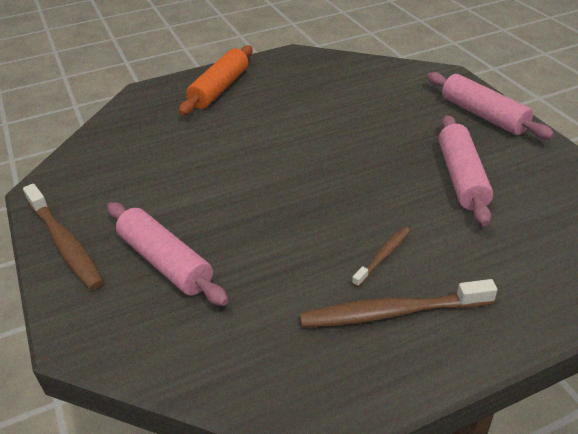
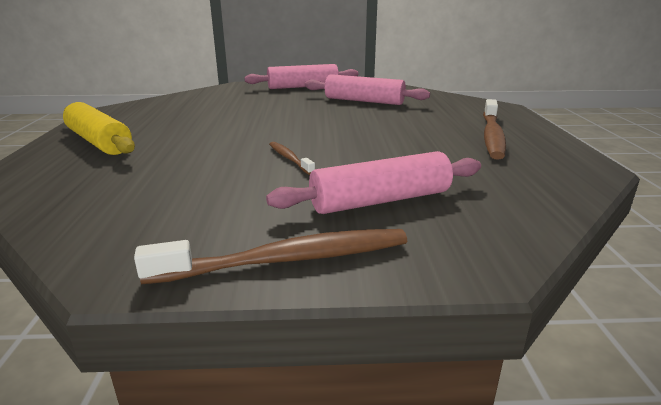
camera: 70 degrees left, 15 degrees down
orange rolling pin [179,45,252,115] -> yellow rolling pin [63,102,135,155]
brown toothbrush [352,227,410,287] -> brown toothbrush moved to [269,142,315,175]

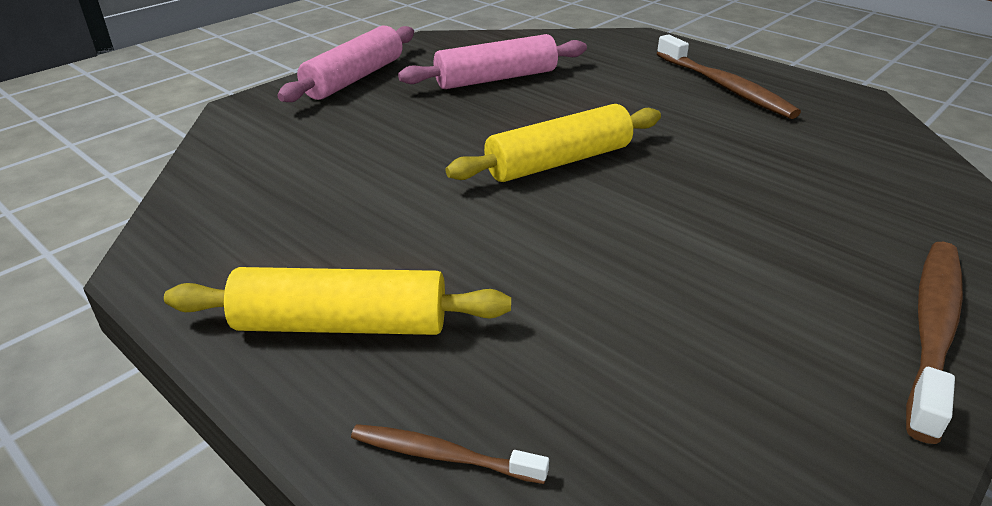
camera: 45 degrees left, 10 degrees up
pink rolling pin [266,151,481,214] -> none
brown toothbrush [269,142,315,175] -> brown toothbrush moved to [351,424,549,484]
none -> yellow rolling pin [446,104,661,182]

